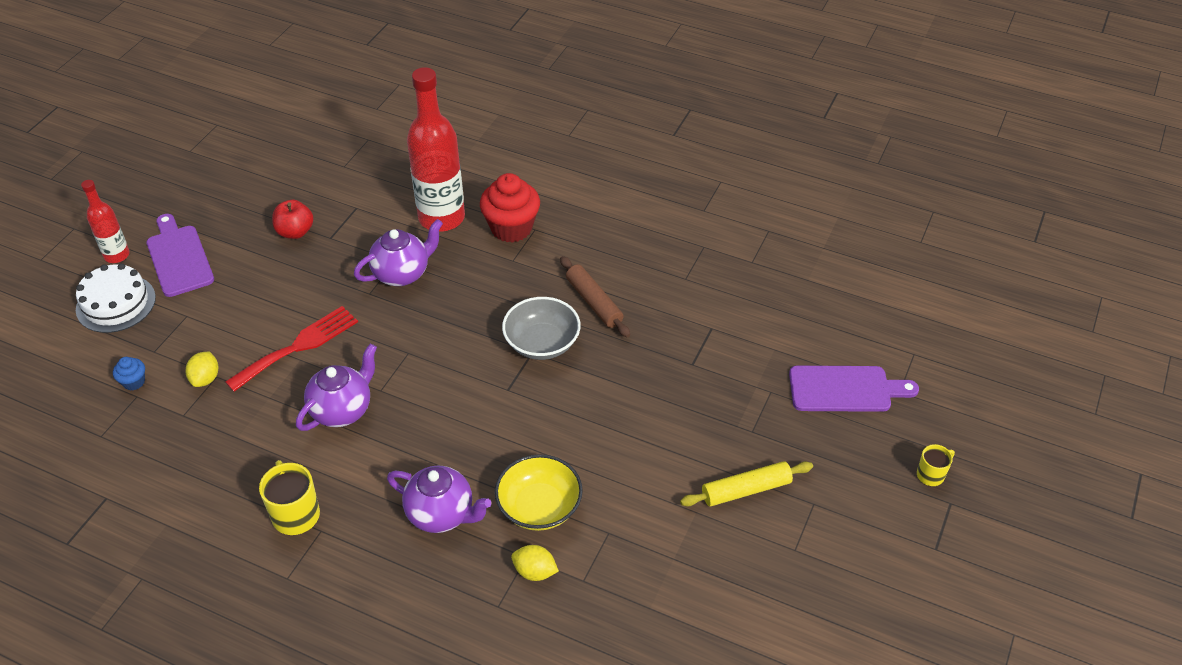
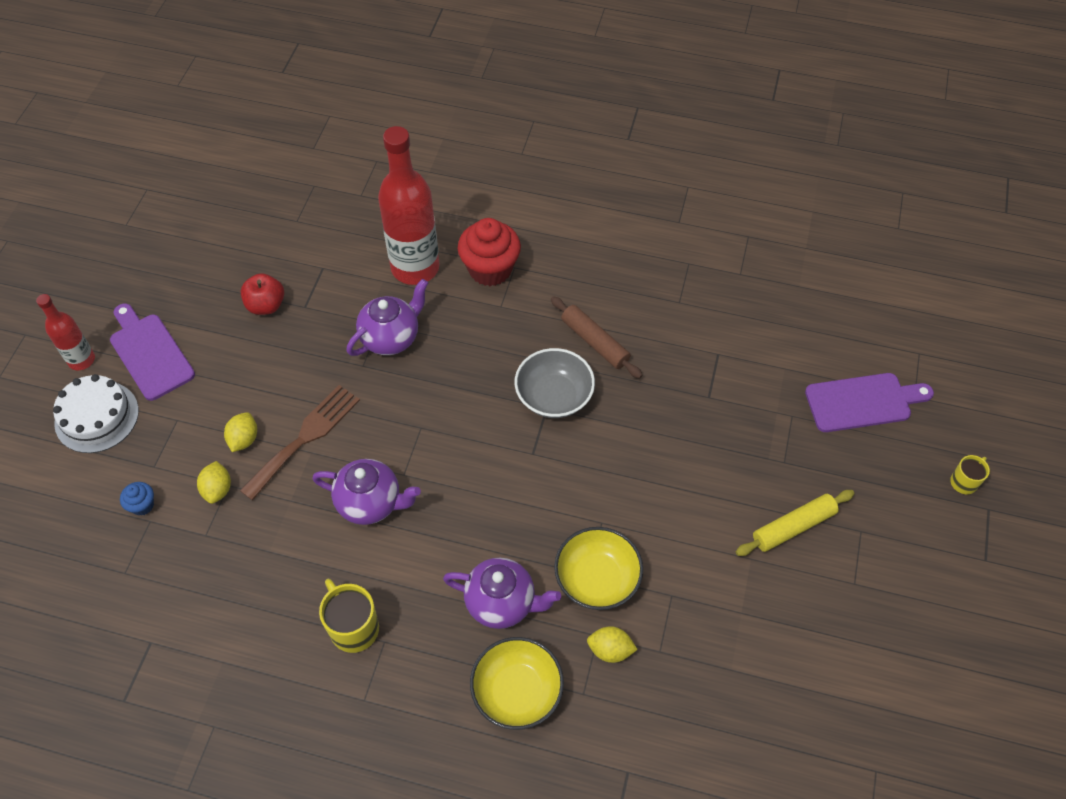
camera: 10 degrees left, 10 degrees up
red fork [225,306,358,392] -> brown fork [240,385,360,501]
purple teapot [296,344,377,431] -> purple teapot turned 75 degrees clockwise [312,459,421,525]
none -> yellow lemon [224,412,257,452]
none -> yellow bowl [470,637,564,730]

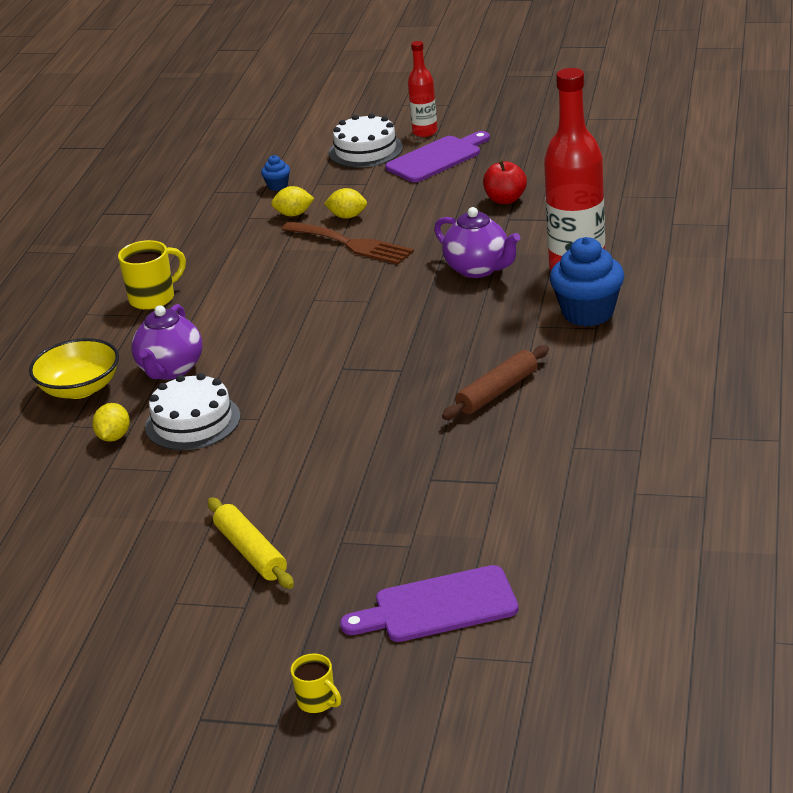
camera: 90 degrees right, 25 degrees down
purple teapot [312,459,421,525] -> none
red cupcake [458,218,521,286] -> blue cupcake [550,237,625,327]
grey bowl [515,348,595,418] -> none
yellow bowl [554,527,643,610] -> white cake [145,373,240,450]
purple cutting board [805,373,934,432] -> purple cutting board turned 90 degrees clockwise [340,565,519,642]

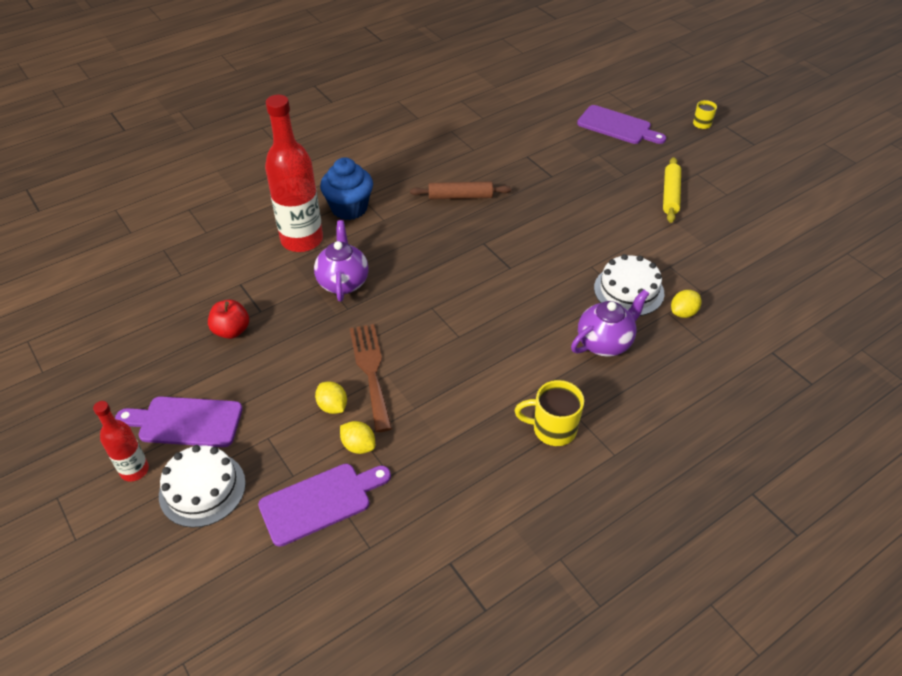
camera: 140 degrees left, 15 degrees up
yellow bowl [29,338,119,399] -> none
blue cupcake [261,155,290,191] -> purple cutting board [258,464,391,547]

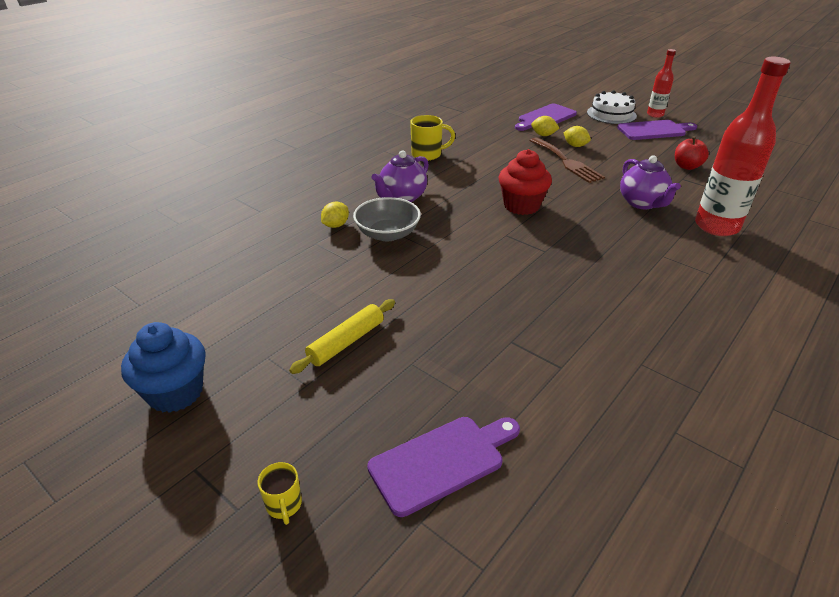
camera: 165 degrees right, 10 degrees down
blue cupcake [320,157,373,220] -> blue cupcake moved to [121,322,206,413]
brown rolling pin [410,181,511,199] -> none
purple cutting board [577,105,666,144] -> purple cutting board turned 135 degrees clockwise [367,417,520,517]
white cake [594,254,664,316] -> grey bowl [353,197,421,241]
yellow rolling pin [663,157,681,223] -> yellow rolling pin turned 45 degrees clockwise [289,299,395,374]
none -> red cupcake [499,149,552,215]

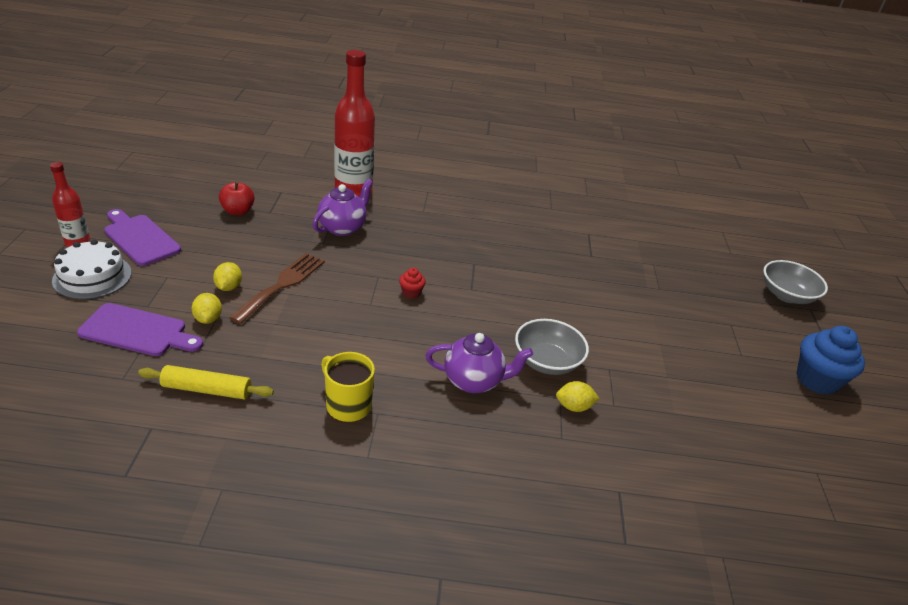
camera: 130 degrees left, 0 degrees up
yellow mug [258,462,302,525] -> grey bowl [763,260,828,304]
yellow rolling pin [289,299,395,374] -> yellow rolling pin moved to [138,365,274,400]
purple cutting board [367,417,520,517] -> none
red cupcake [499,149,552,215] -> red cupcake [399,268,426,299], size x0.47

